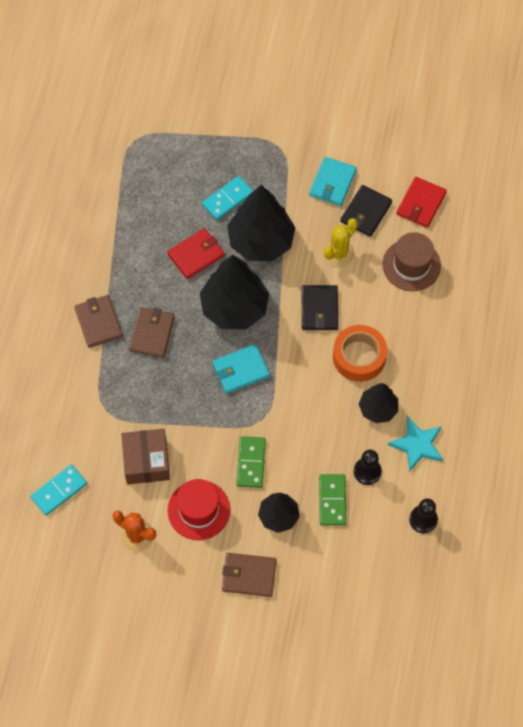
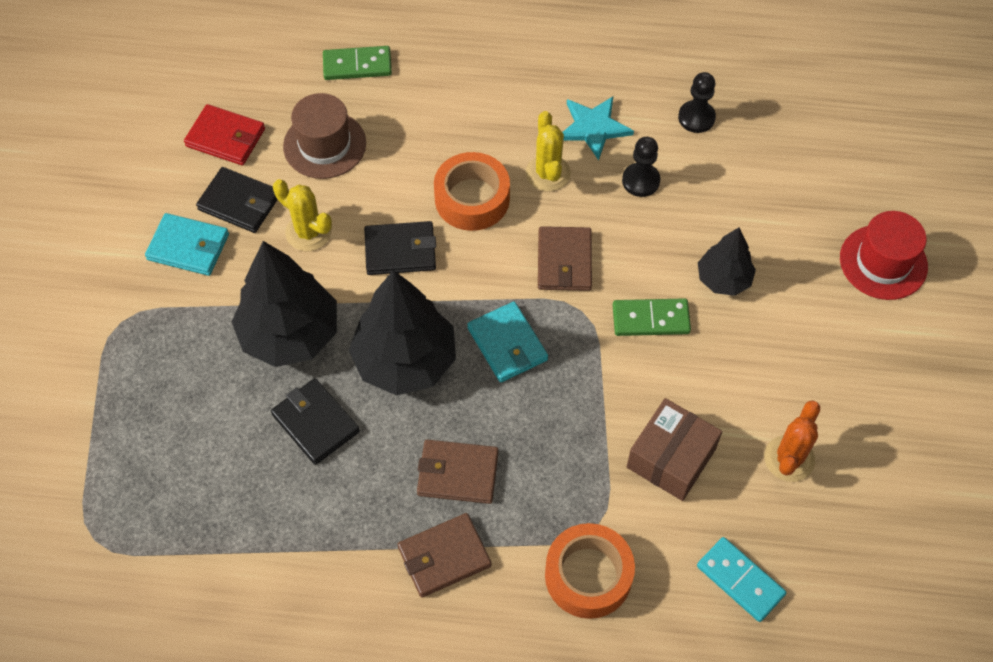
camera: 95 degrees left, 5 degrees down
brown box [121,429,170,484] -> brown box turned 45 degrees counterclockwise [627,398,722,501]
red wallet [167,228,225,279] -> black wallet [271,378,360,465]
red hat [167,479,230,540] -> red hat moved to [840,211,928,300]
turquoise domino [202,176,253,220] -> none
brown wallet [222,553,276,597] -> brown wallet moved to [538,226,592,291]
green domino [319,474,347,526] -> green domino moved to [323,46,392,80]
black tree [359,383,398,423] -> yellow cactus [526,111,571,191]
none -> orange tape [545,523,635,619]

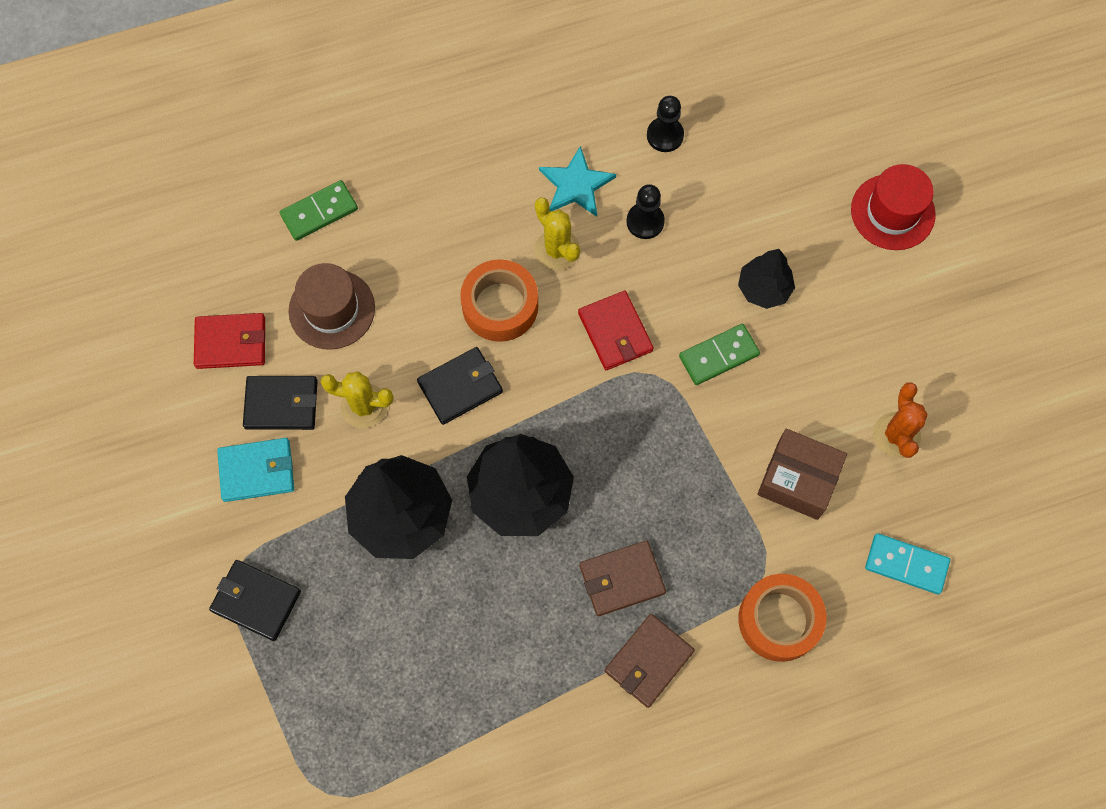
camera: 25 degrees left, 10 degrees up
black wallet [271,378,360,465] -> black wallet moved to [209,560,301,641]
turquoise wallet [467,302,548,382] -> none
brown wallet [538,226,592,291] -> red wallet [578,291,654,370]
brown box [627,398,722,501] -> brown box turned 75 degrees counterclockwise [757,429,847,520]

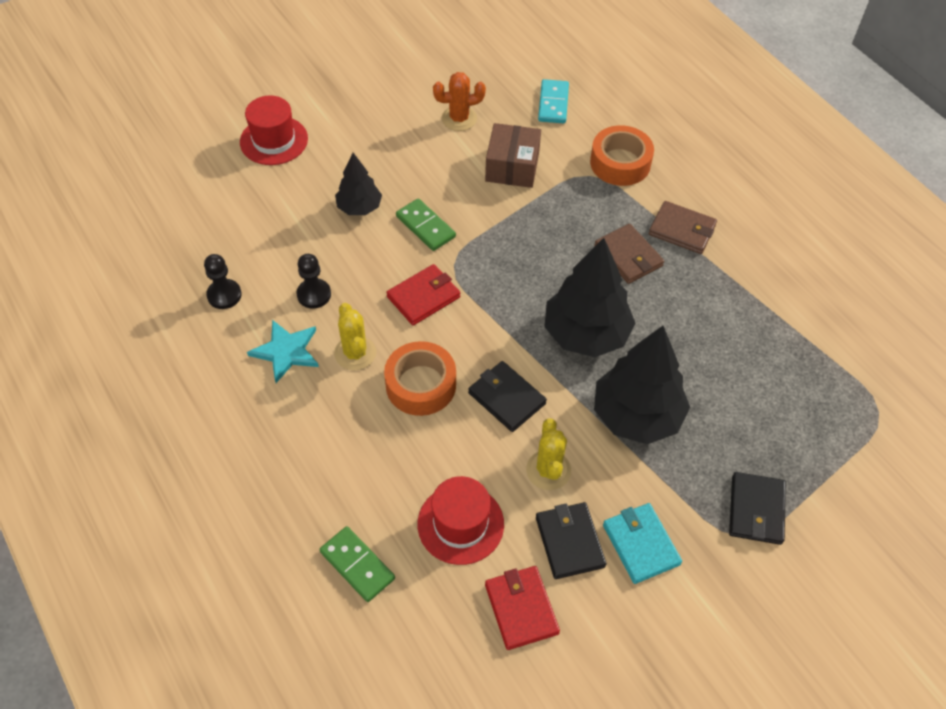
camera: 105 degrees left, 15 degrees down
brown hat [288,263,375,350] -> red hat [417,476,504,565]
yellow cactus [535,198,580,270] -> yellow cactus turned 60 degrees counterclockwise [334,303,376,370]

